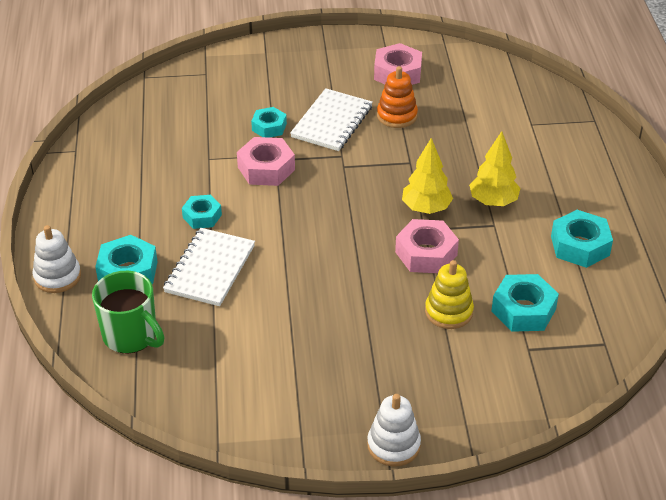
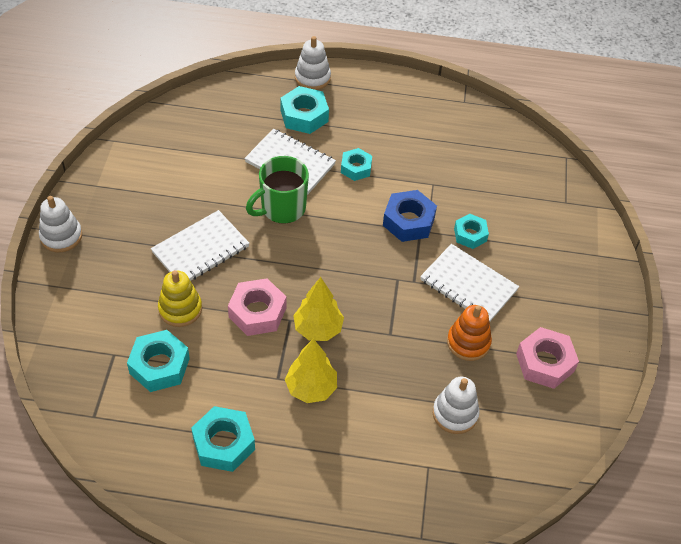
camera: 100 degrees right, 10 degrees up
green mug [92,271,164,354] -> green mug moved to [246,156,309,224]
pink nut [237,137,295,186] -> blue nut [383,190,437,242]
none -> white notebook [151,210,250,281]
none -> white stacking toy [433,377,480,434]

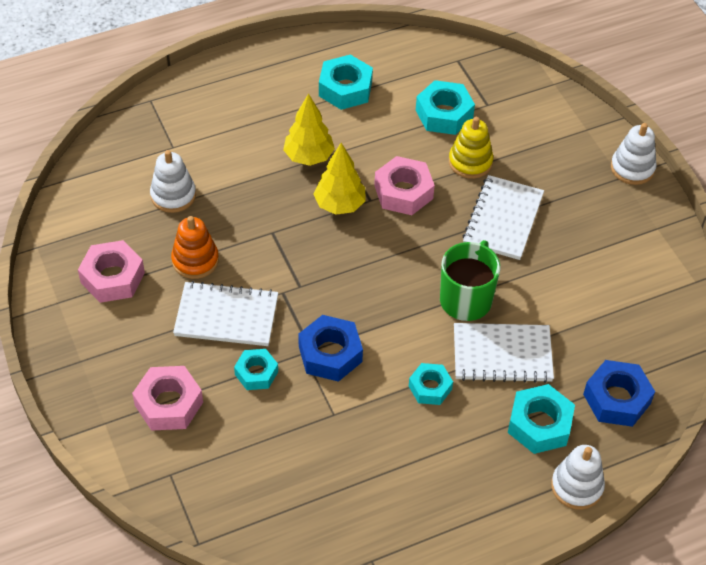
camera: 150 degrees right, 0 degrees up
none -> pink nut [132,366,203,431]
none -> blue nut [583,360,655,427]

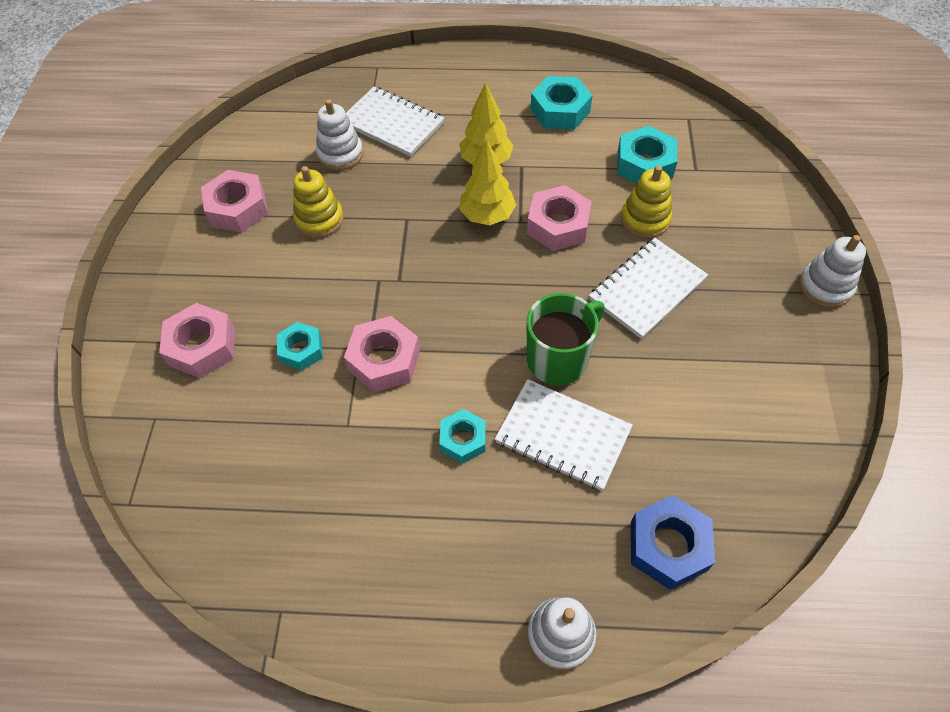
camera: 30 degrees right, 5 degrees up
orange stacking toy [171,216,219,279] -> yellow stacking toy [293,166,344,238]
white notebook [173,281,278,346] -> white notebook moved to [346,86,444,157]
blue nut [298,315,363,382] -> pink nut [344,316,420,392]
turquoise nut [508,384,575,454] -> none

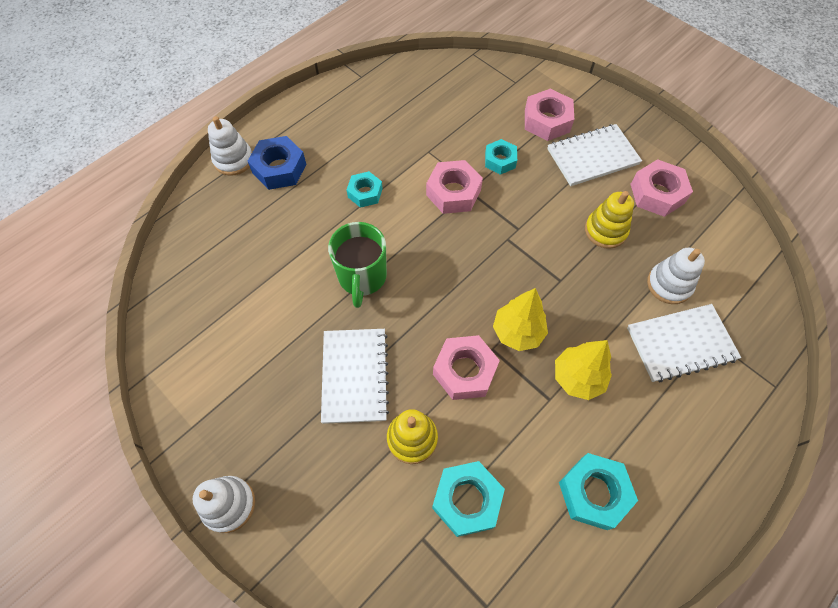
camera: 130 degrees right, 5 degrees up
white notebook [495,379,633,491] -> white notebook moved to [547,124,642,186]
blue nut [631,495,715,590] -> blue nut moved to [248,136,306,190]

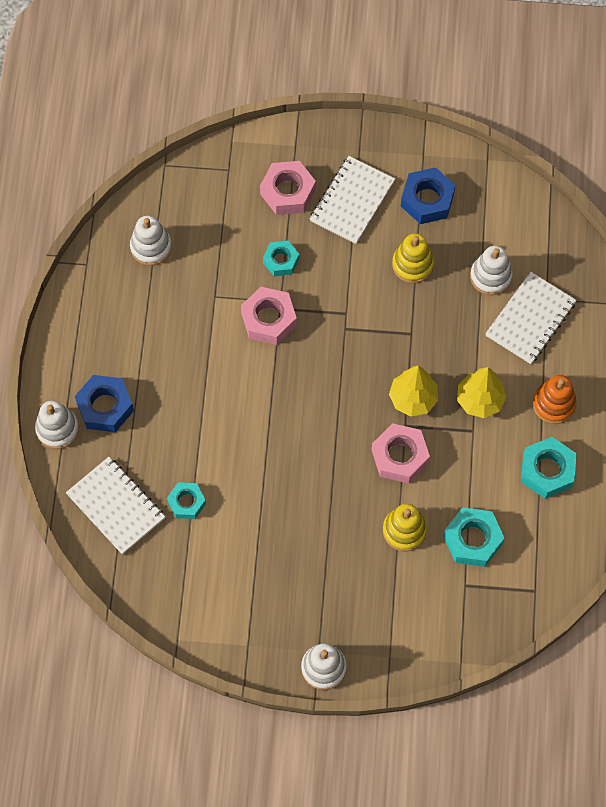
camera: 40 degrees left, 5 degrees up
white notebook [321,329,389,424] -> white notebook moved to [66,457,165,555]
green mug [328,222,387,308] -> none
turquoise nut [347,171,383,208] -> turquoise nut moved to [167,482,206,519]
pink nut [631,159,693,217] -> blue nut [401,167,456,224]
none -> white stacking toy [130,216,172,266]
none -> orange stacking toy [533,375,577,424]

